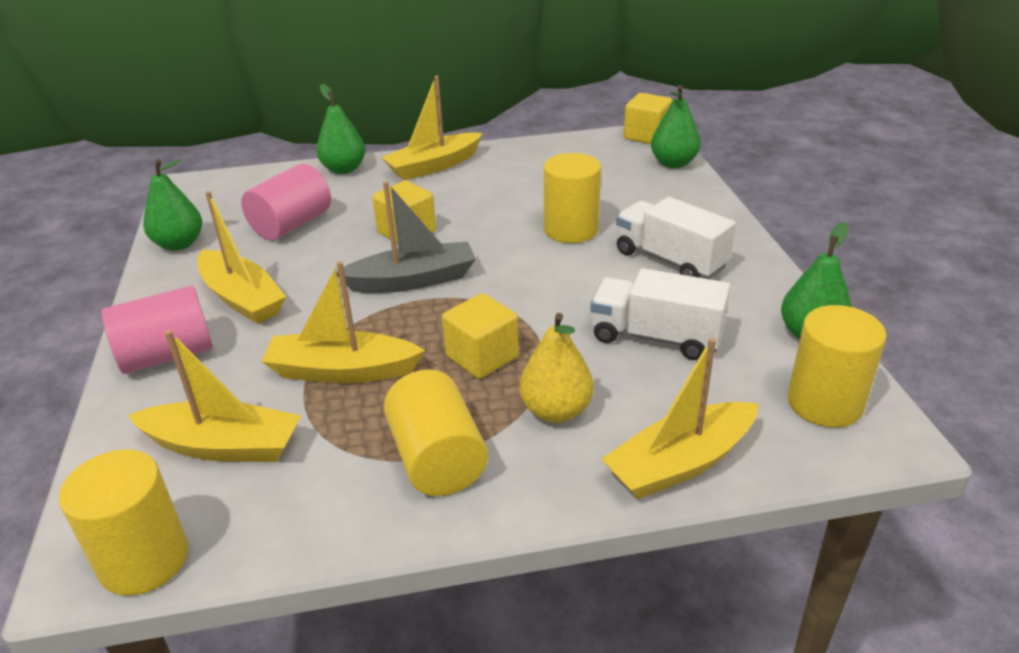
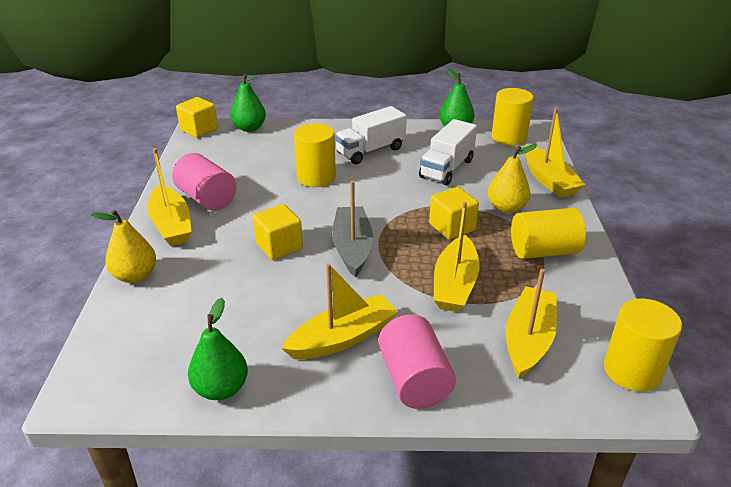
camera: 80 degrees left, 0 degrees up
pink cylinder [241,164,331,241] -> pink cylinder moved to [172,153,236,211]
green pear [316,84,365,174] -> yellow pear [91,210,156,283]

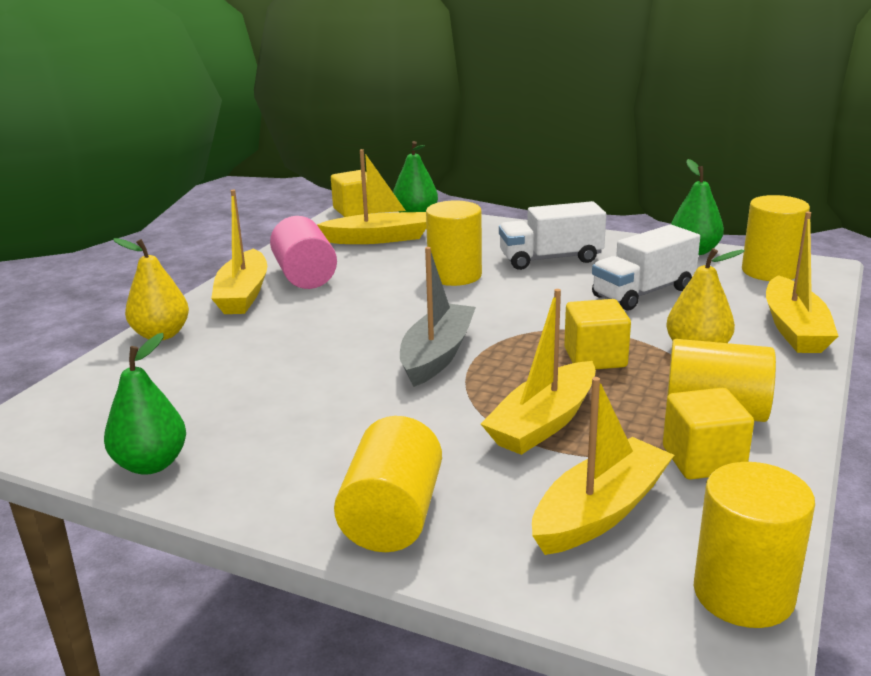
camera: 25 degrees right, 10 degrees down
yellow cube [253,204,303,260] -> yellow cube moved to [663,388,754,480]
yellow boat [281,263,398,359] -> yellow boat moved to [317,149,427,244]
pink cylinder [378,314,456,409] -> yellow cylinder [334,416,442,552]

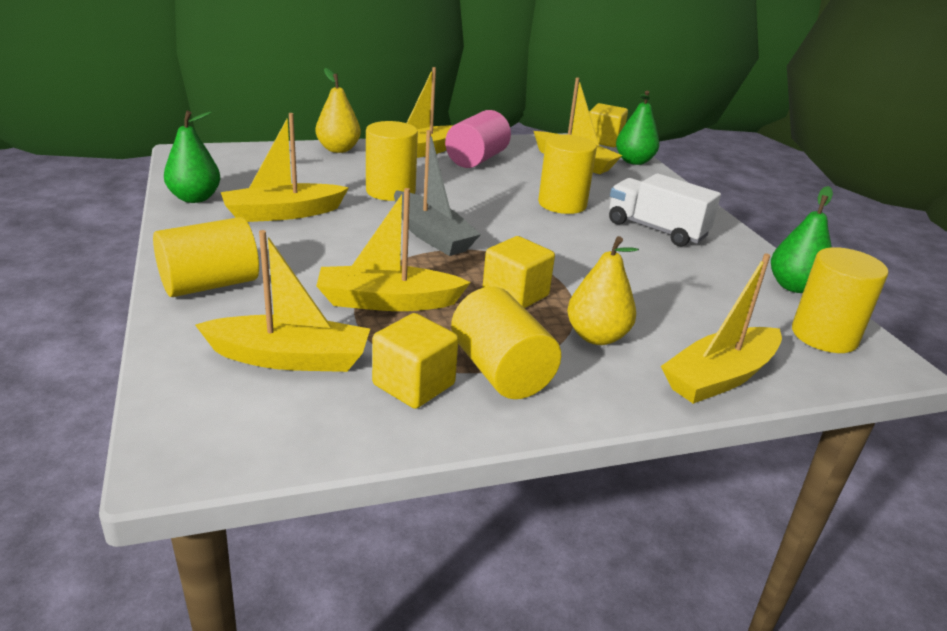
camera: 45 degrees right, 5 degrees up
grey boat [400,247,476,387] -> grey boat turned 75 degrees clockwise [394,130,481,256]
white truck [592,224,700,311] -> none
yellow cylinder [694,462,815,628] -> yellow cylinder moved to [366,121,418,201]
none -> yellow boat [221,113,349,222]

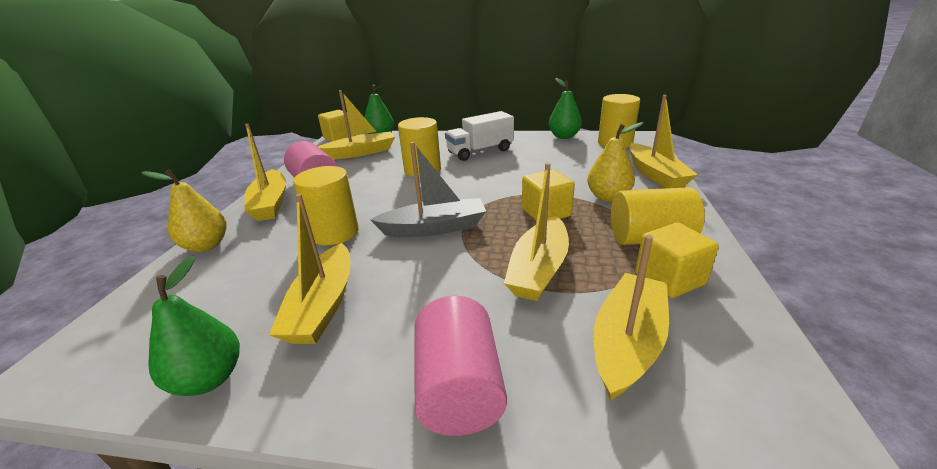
camera: 60 degrees left, 0 degrees up
yellow cylinder [153,217,259,297] -> pink cylinder [414,296,507,436]

